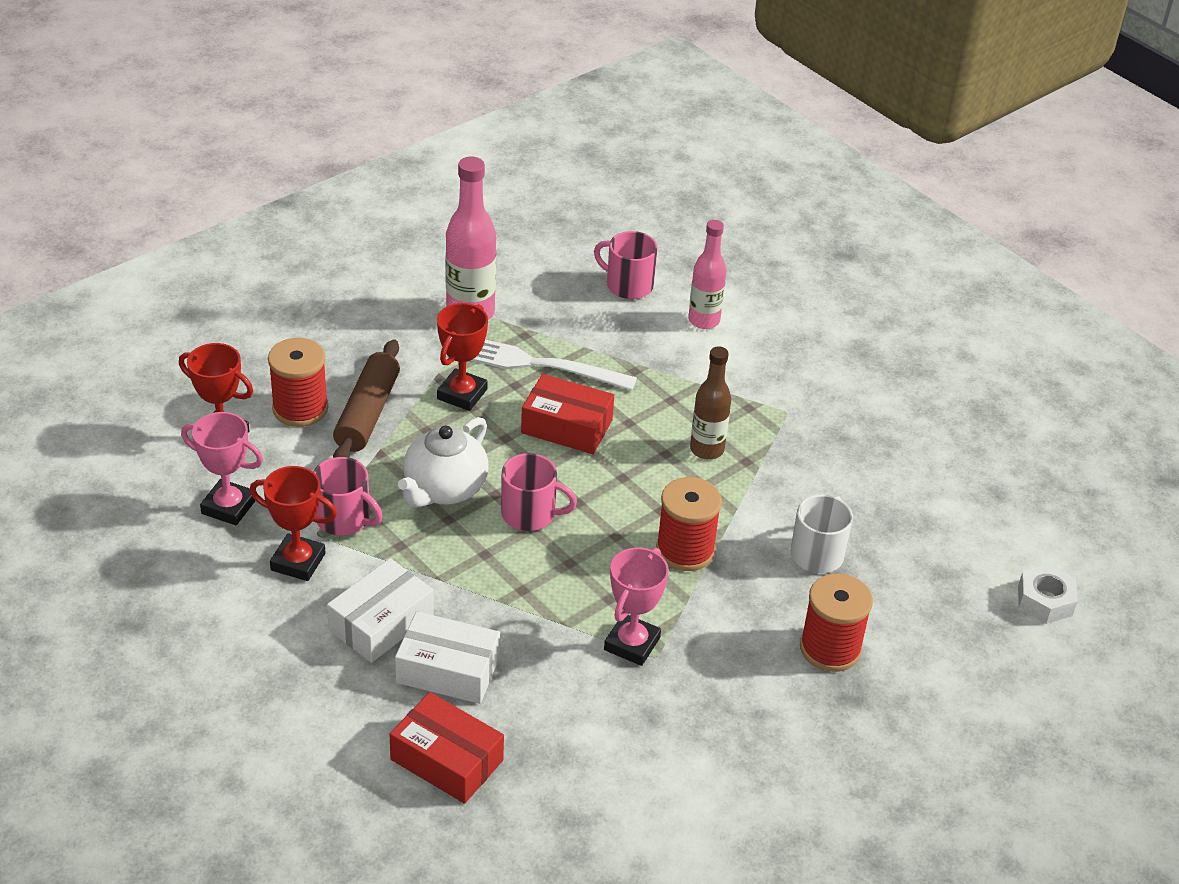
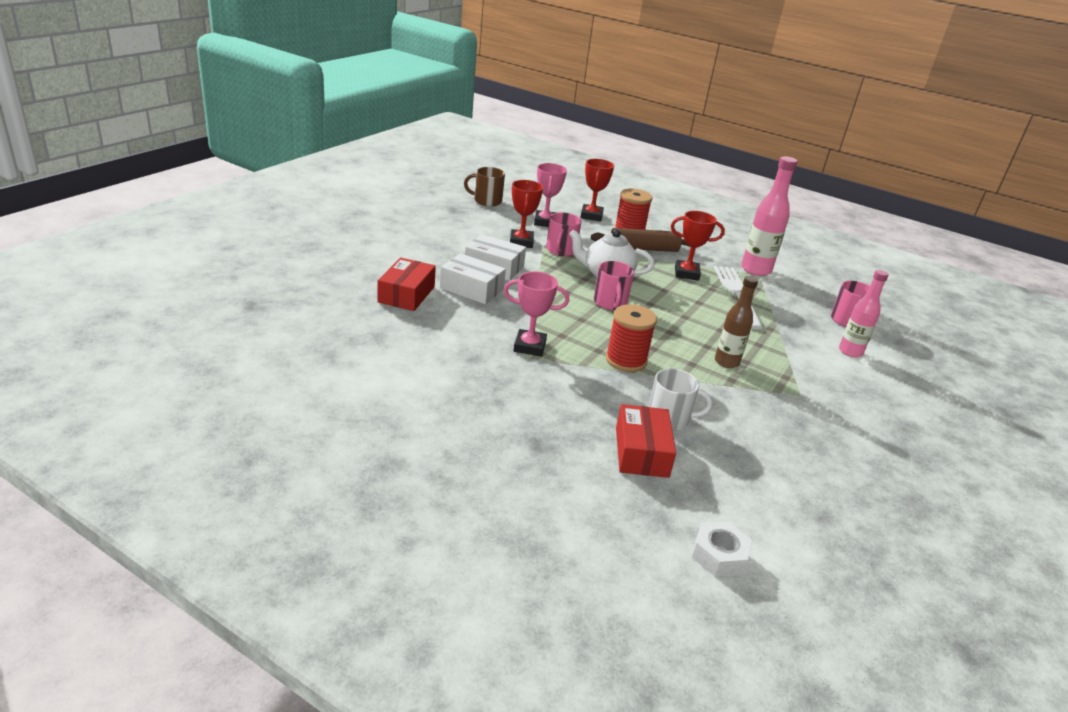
camera: 70 degrees right, 10 degrees down
white box [395,611,500,704] -> white box turned 60 degrees counterclockwise [440,253,506,304]
red box [521,374,614,454] -> red box moved to [616,404,676,478]
red spool [800,573,873,672] -> none
none -> brown mug [464,167,505,206]

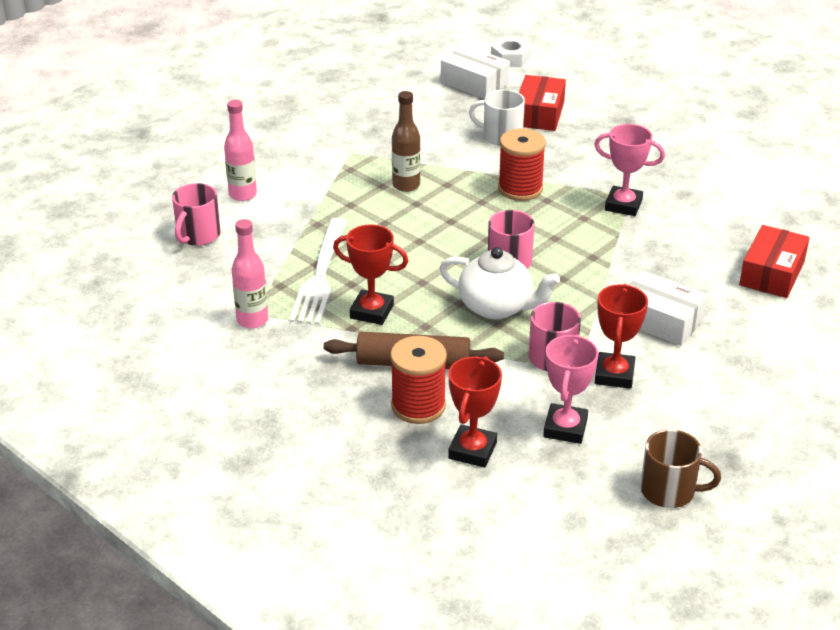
camera: 165 degrees left, 5 degrees up
white box [440,253,506,304] -> white box moved to [441,45,510,99]
pink bottle [741,156,797,276] -> pink bottle [232,219,268,328], size x0.67

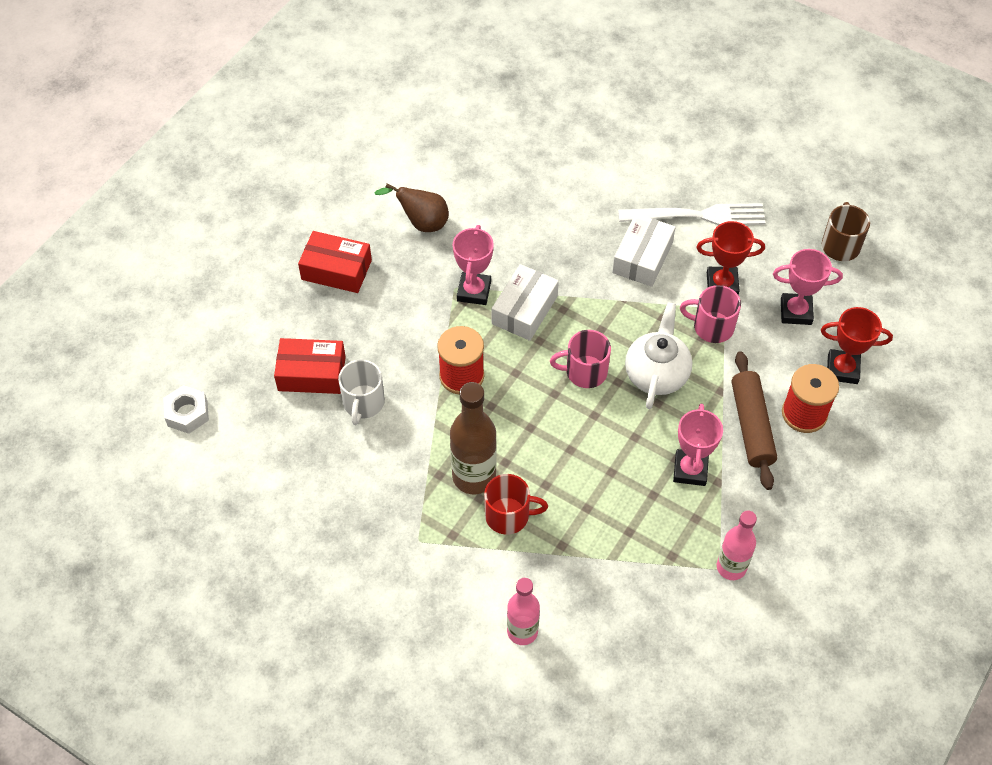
camera: 100 degrees left, 20 degrees up
pink mug [172,183,221,246] -> none
white fork [289,218,347,325] -> white fork moved to [618,203,766,225]
red trophy [333,225,408,325] -> pink trophy [673,404,723,486]
brown bottle [392,91,421,192] -> brown bottle [450,382,497,494], size x1.50
white box [441,45,510,99] -> white box moved to [492,264,559,341]
red box [739,225,810,298] -> red box moved to [298,231,372,293]
none -> brown pear [374,184,449,232]
none -> red mug [484,474,548,535]

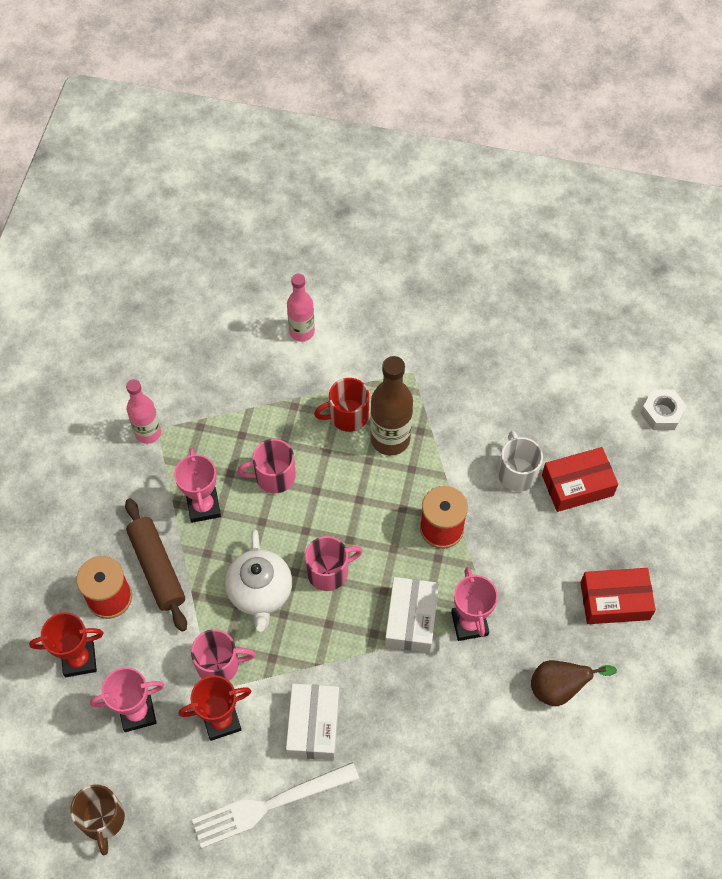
camera: 160 degrees right, 5 degrees up
none -> pink mug [237,439,296,493]

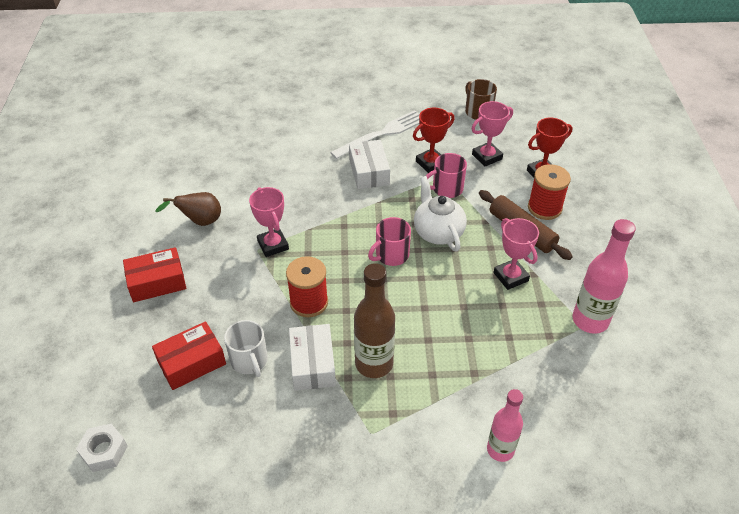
camera: 165 degrees right, 15 degrees down
pink bottle [126,379,161,444] -> pink bottle [573,219,636,334], size x1.50
pink mug [237,439,296,493] -> none
red mug [314,378,369,432] -> none
white box [385,577,439,653] -> white box moved to [289,324,336,391]

